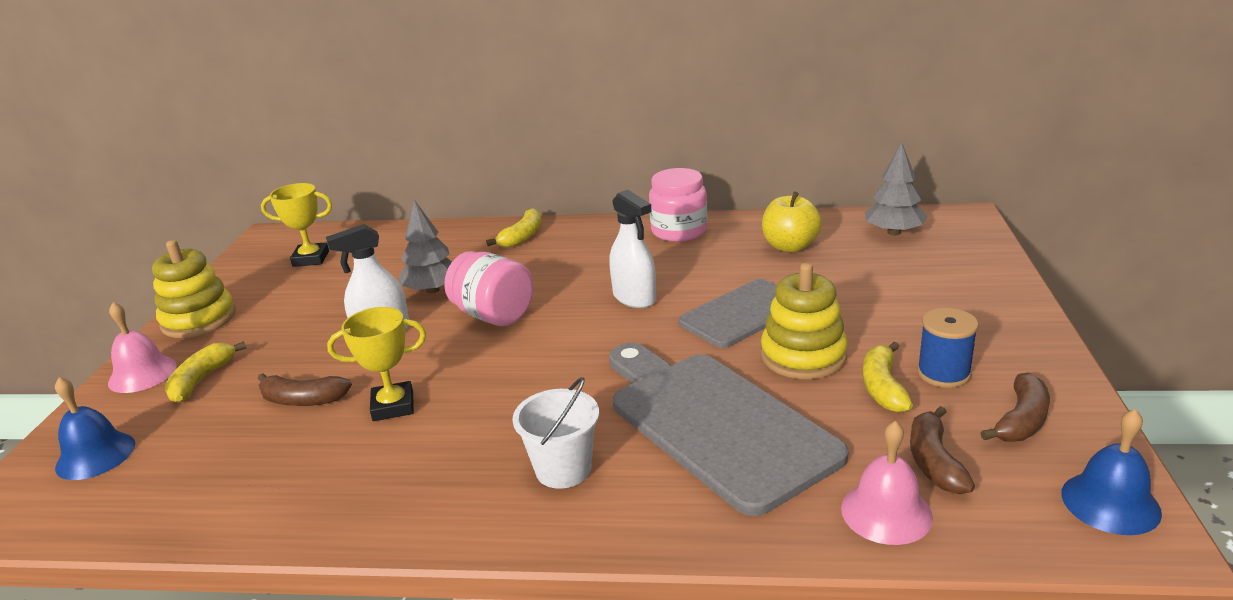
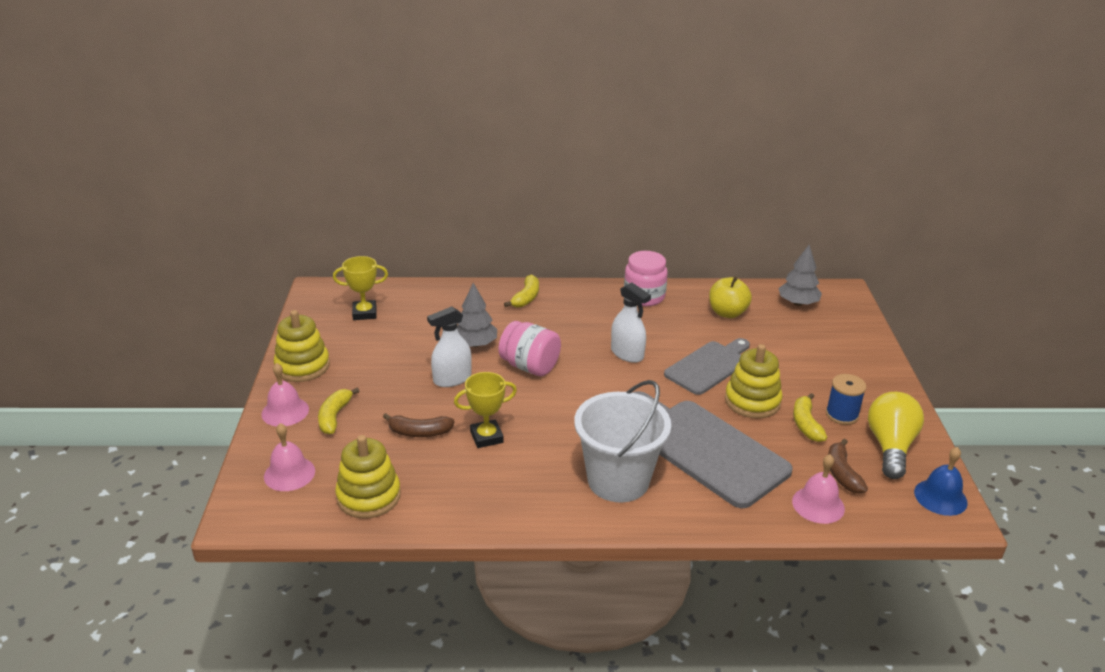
camera: 10 degrees left, 5 degrees up
blue bell [55,377,135,480] -> pink bell [264,423,315,491]
white bucket [512,377,599,489] -> white bucket [574,380,671,502], size x1.75
brown banana [980,372,1050,442] -> yellow light bulb [868,392,924,479]
none -> yellow stacking toy [335,435,401,519]

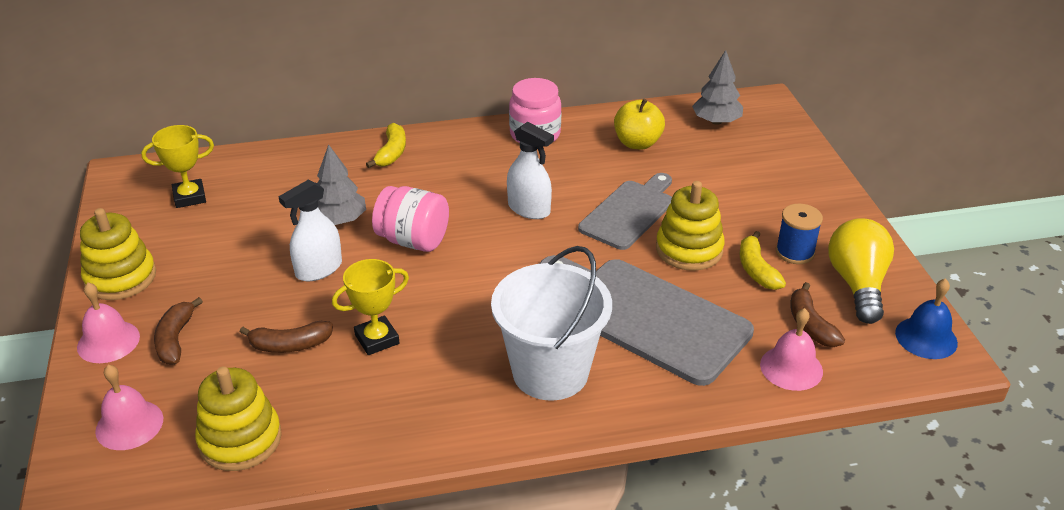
camera: 10 degrees left, 5 degrees up
yellow banana [318,387,360,435] -> brown banana [154,297,203,365]

